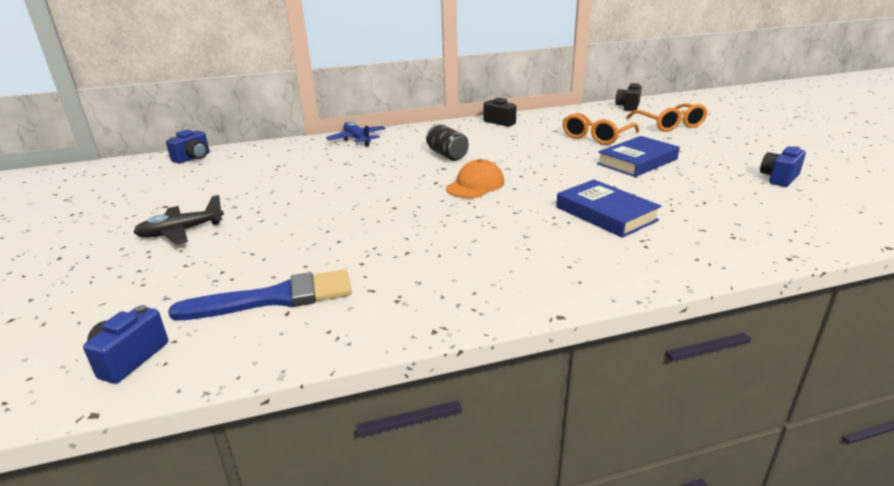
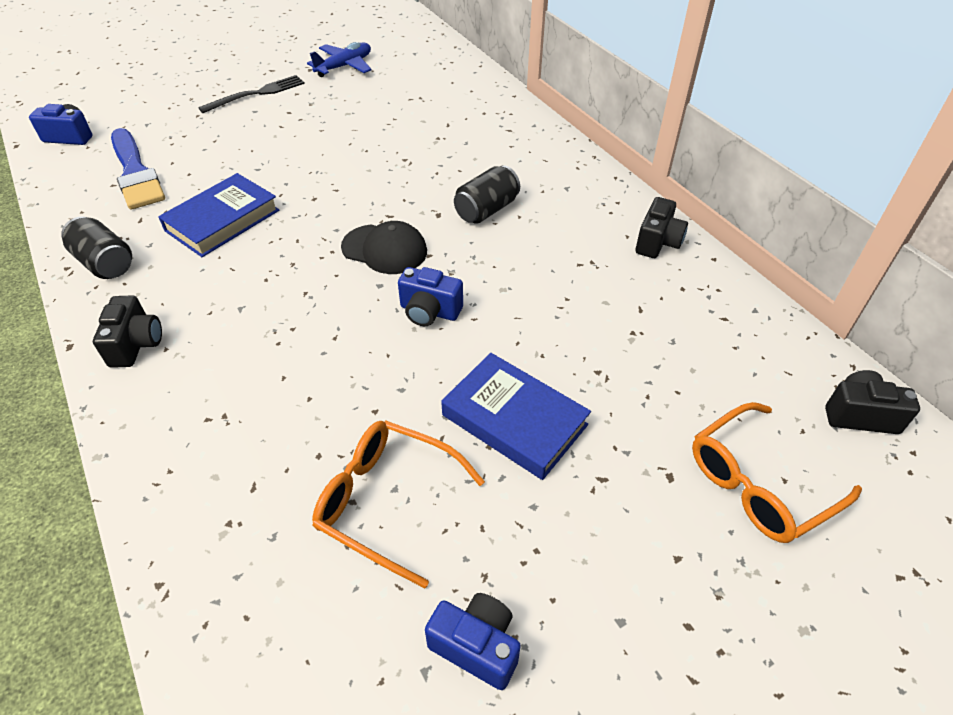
camera: 75 degrees right, 20 degrees up
black plane [133,195,224,244] -> black fork [198,75,305,113]
blue camera [166,129,210,164] -> blue camera moved to [398,267,463,326]
blue plane [326,121,386,147] -> blue plane moved to [307,42,371,77]
orange cap [446,159,505,198] -> black cap [341,221,427,274]
blue book [556,180,662,238] -> blue book moved to [158,173,279,257]
orange glasses [563,113,639,145] -> orange glasses moved to [312,420,485,588]
none -> black can [61,216,132,279]
none -> black camera [93,295,162,368]

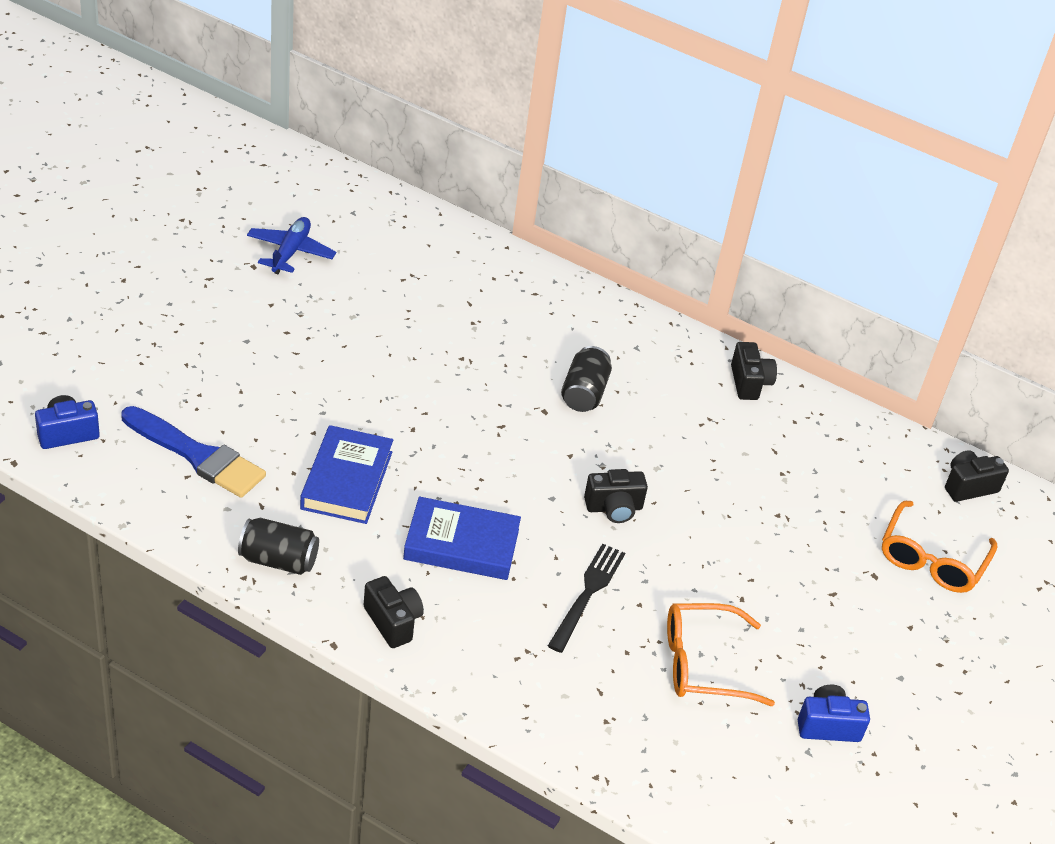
camera: 35 degrees left, 5 degrees down
black fork [198,75,305,113] -> black fork moved to [548,543,625,653]
black cap [341,221,427,274] -> none
blue camera [398,267,463,326] -> black camera [584,469,648,523]
blue book [441,353,591,480] -> blue book moved to [403,497,521,580]

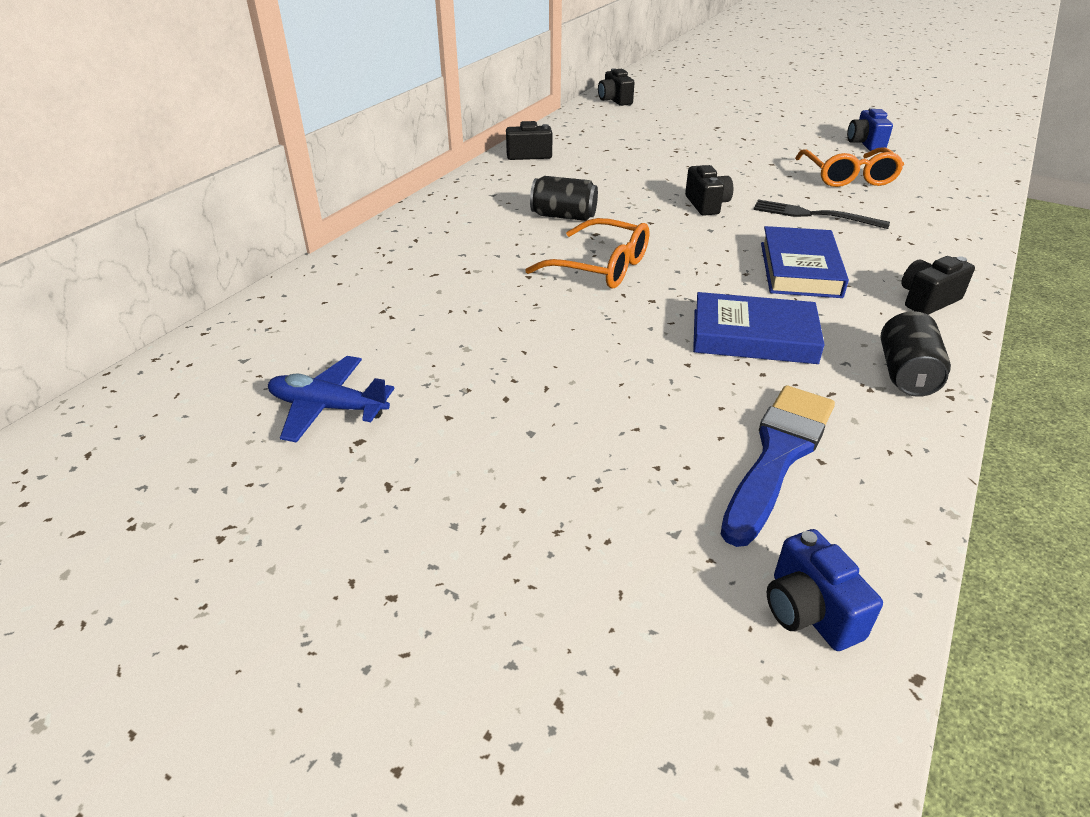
camera: 85 degrees left, 5 degrees down
orange glasses [882,501,998,593] -> orange glasses moved to [525,218,649,288]

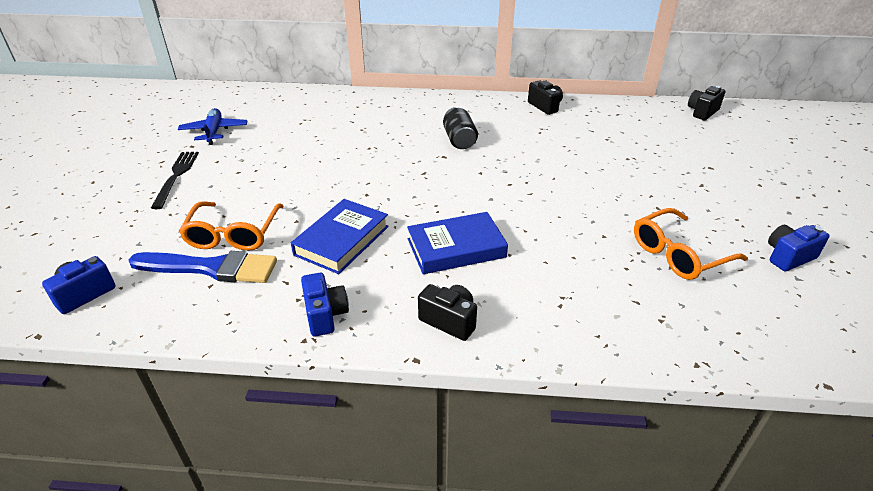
camera: 65 degrees right, 0 degrees up
orange glasses [525,218,649,288] -> orange glasses moved to [179,202,284,251]
black camera [685,165,733,216] -> none
blue book [693,292,825,364] -> blue book turned 45 degrees clockwise [291,199,389,274]
black fork [754,199,890,229] -> black fork moved to [151,152,199,209]
black can [881,311,951,397] -> blue camera [301,273,349,337]

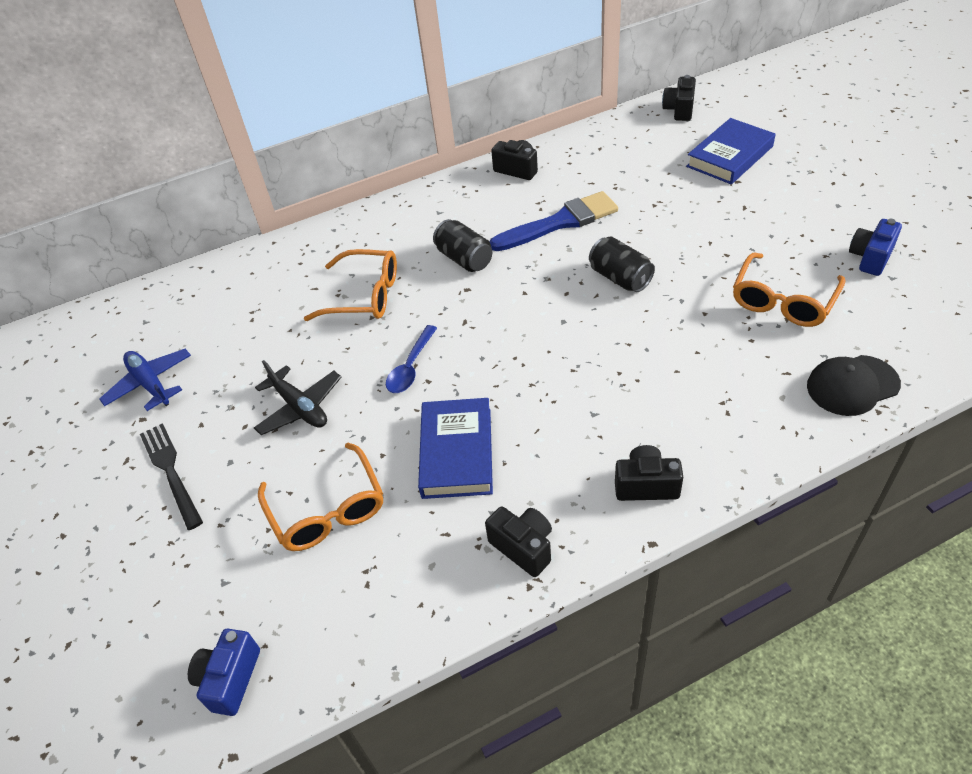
camera: 25 degrees left, 10 degrees up
blue brush [129,251,277,283] -> blue brush moved to [490,191,618,251]
blue camera [301,273,349,337] -> black camera [485,506,552,577]
blue book [407,212,508,274] -> blue book moved to [686,118,775,184]
none -> black plane [254,360,341,435]
none -> orange glasses [304,249,397,321]
none -> blue spoon [386,325,437,393]
none -> black can [589,236,655,292]
none -> black cap [807,355,901,416]

